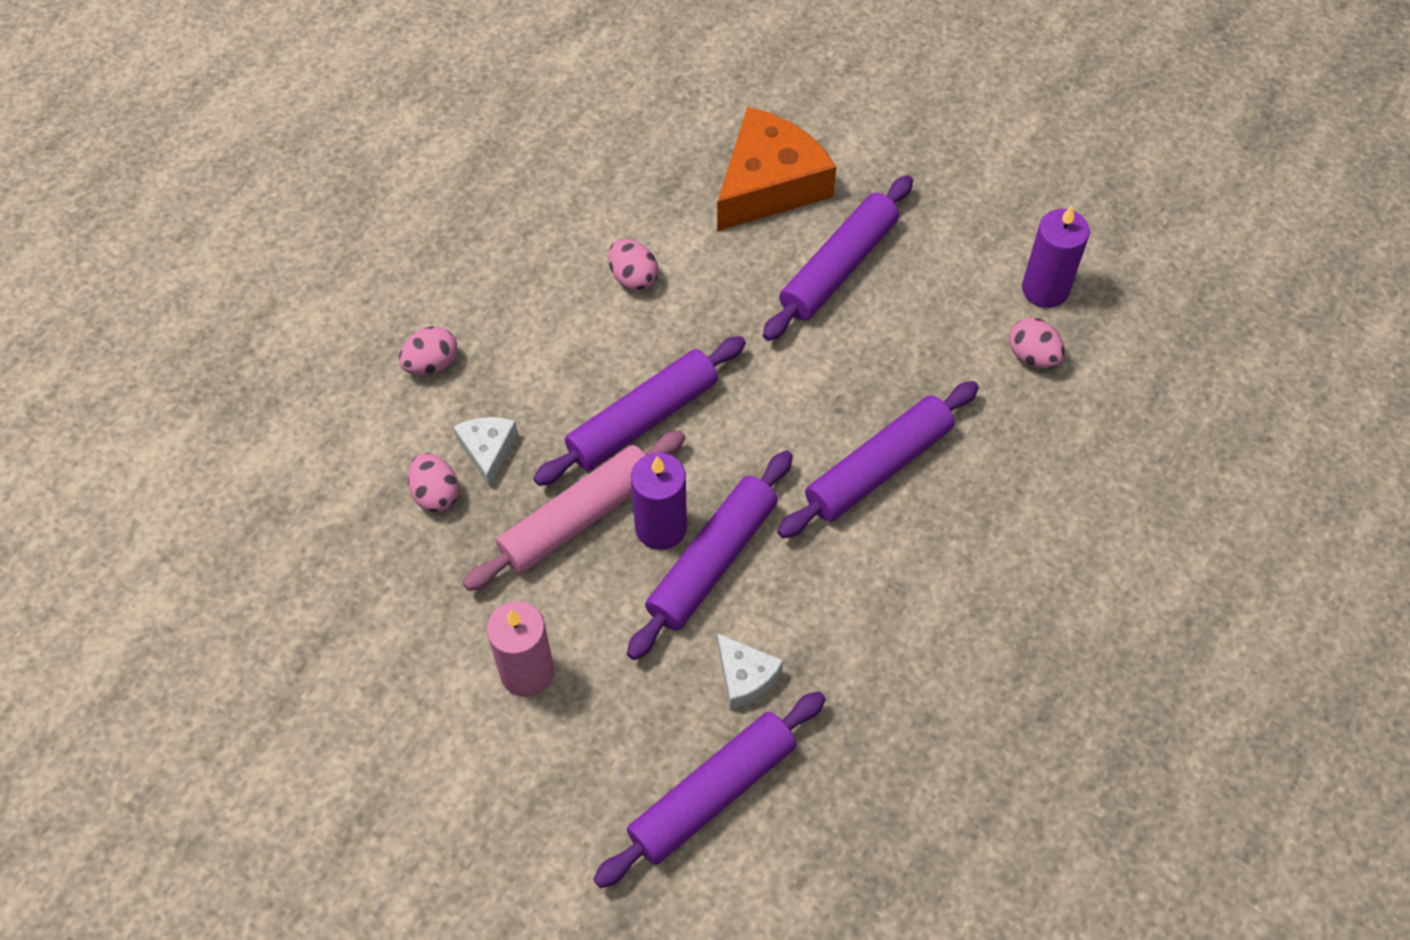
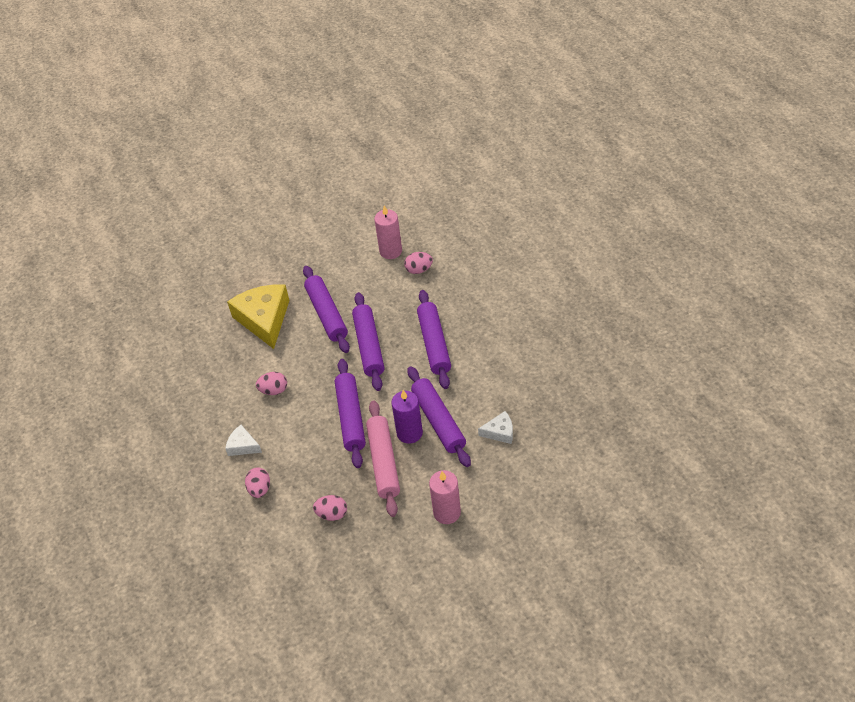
camera: 55 degrees left, 10 degrees down
white cheese [453,417,518,487] -> white cheese moved to [225,425,262,456]
purple rolling pin [593,691,826,888] -> purple rolling pin moved to [352,292,384,391]
orange cheese [717,107,836,231] -> yellow cheese [227,285,289,349]
purple candle [1022,206,1090,308] -> pink candle [374,205,402,259]

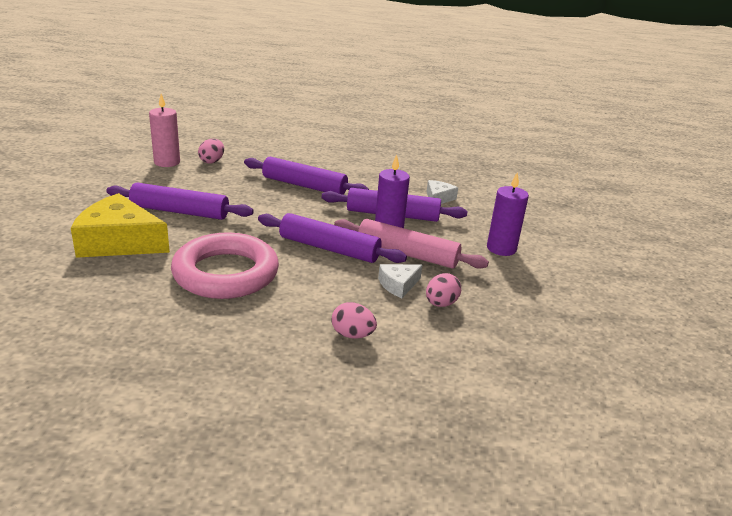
camera: 65 degrees left, 20 degrees down
white cheese [225,425,262,456] -> white cheese moved to [378,264,422,298]
pink egg [256,372,287,395] -> pink ring [171,232,279,299]
purple rolling pin [352,292,384,391] -> none
pink candle [429,470,461,524] -> purple candle [487,172,529,256]

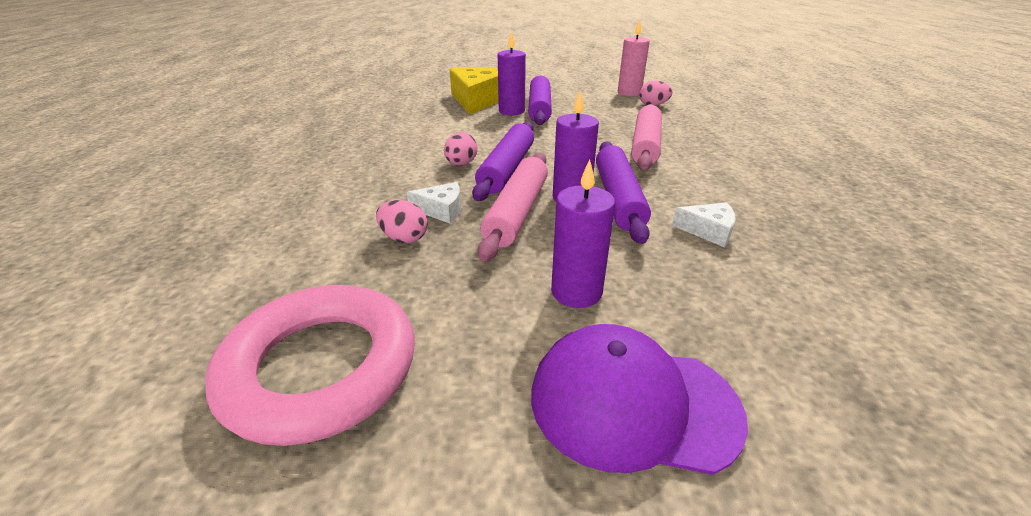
camera: 85 degrees right, 5 degrees up
pink ring [171,232,279,299] -> pink ring moved to [205,285,415,446]
purple rolling pin [244,157,369,195] -> pink rolling pin [631,104,662,170]
pink egg [331,302,377,339] -> pink egg moved to [444,132,478,165]
white cheese [378,264,422,298] -> white cheese turned 135 degrees clockwise [407,182,461,223]
none -> purple candle [498,31,526,115]
none -> purple cap [531,324,748,475]

